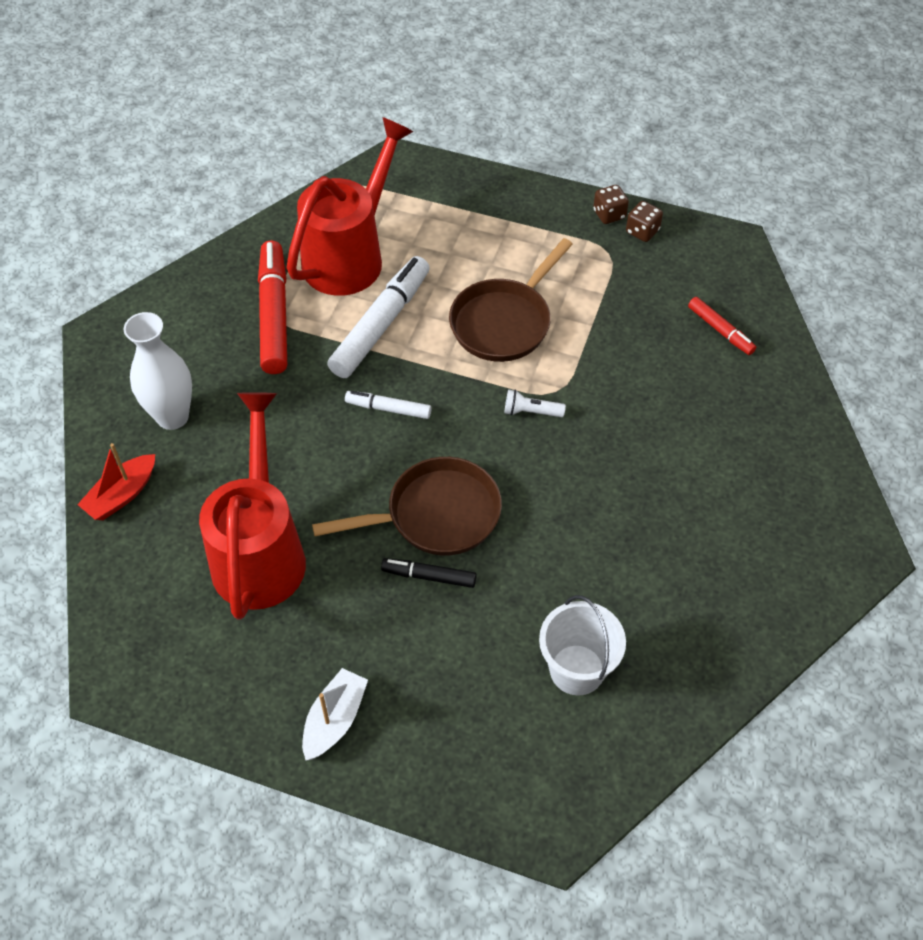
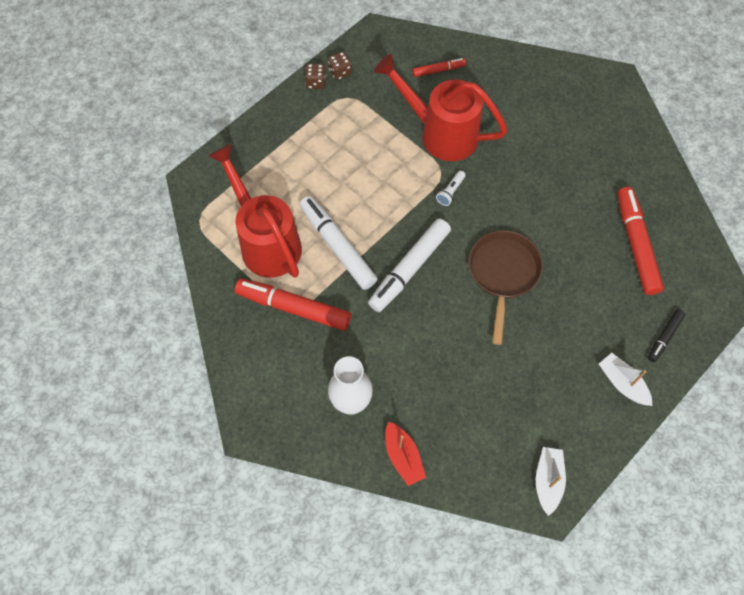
camera: 65 degrees left, 10 degrees up
red watering can [199,392,306,619] -> red watering can moved to [374,54,508,161]
white marker [345,391,432,419] -> white marker [368,218,451,312], size x1.92
black marker [381,558,477,588] -> black marker moved to [648,309,685,362]
brown pan [449,238,573,362] -> none
white bucket [539,595,626,696] -> red marker [617,187,664,295]
none -> white boat [536,447,566,516]

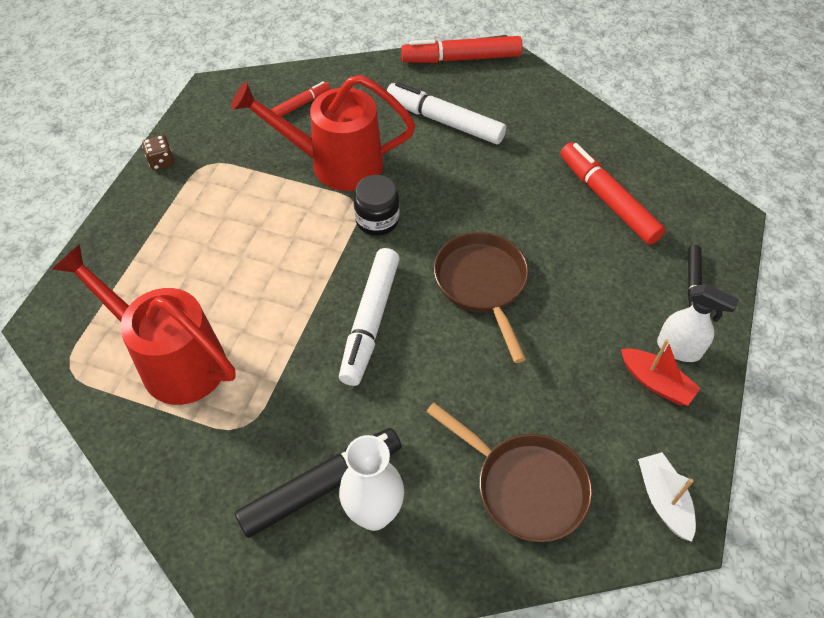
camera: 25 degrees left, 10 degrees down
red marker [235,278,351,331] -> red marker moved to [401,36,522,63]
white marker [299,196,378,290] -> white marker moved to [387,82,506,144]
brown dice [328,52,352,80] -> none
red boat [385,422,426,486] -> red boat moved to [621,339,701,406]
white flashlight [436,171,466,206] -> black jar [354,175,400,236]
white boat [599,353,652,406] -> white spray bottle [657,284,739,362]
none -> black marker [235,428,401,538]
none -> brown pan [426,403,593,542]

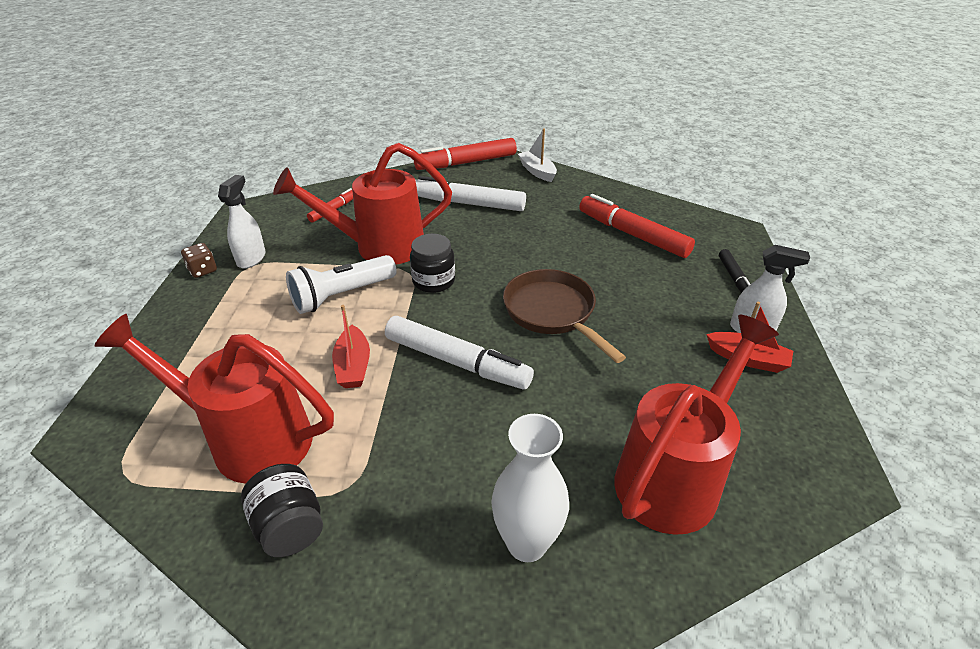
camera: 15 degrees left, 15 degrees down
black marker [235,428,401,538] -> none
white marker [339,248,400,386] -> white marker turned 60 degrees counterclockwise [385,316,534,390]
brown pan [426,403,593,542] -> red watering can [615,315,779,535]
white boat [638,452,696,542] -> white boat moved to [518,128,557,182]
none -> white spray bottle [218,175,266,269]
none -> black jar [241,464,323,557]
none -> white flashlight [286,255,397,314]
none -> red boat [332,305,370,388]

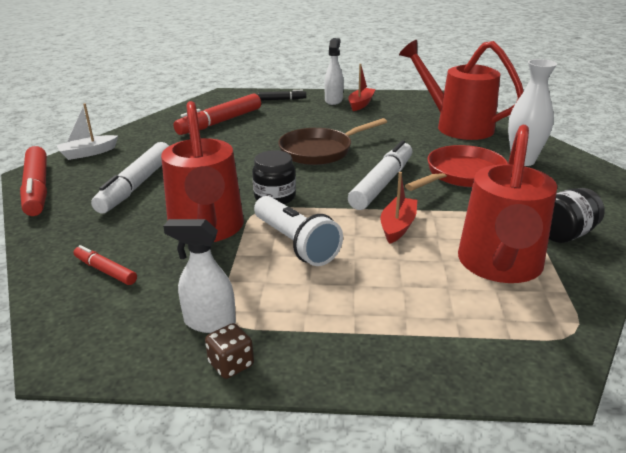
camera: 90 degrees left, 10 degrees down
red boat [332,305,370,388] -> red boat turned 60 degrees counterclockwise [381,172,417,244]
none -> red pan [405,145,508,191]

